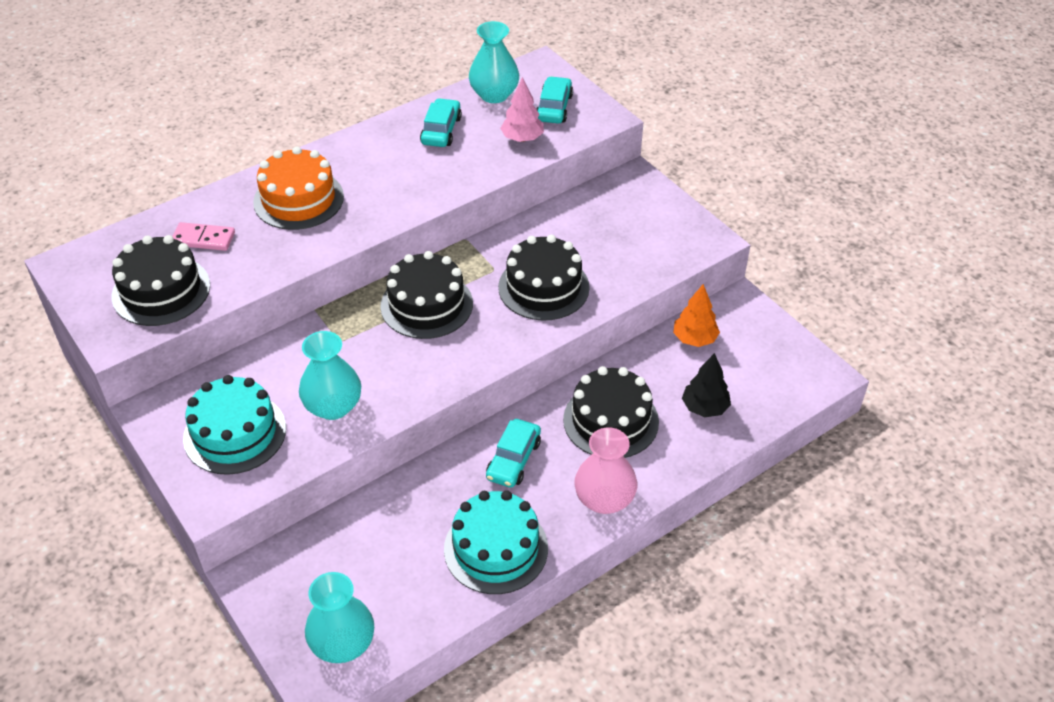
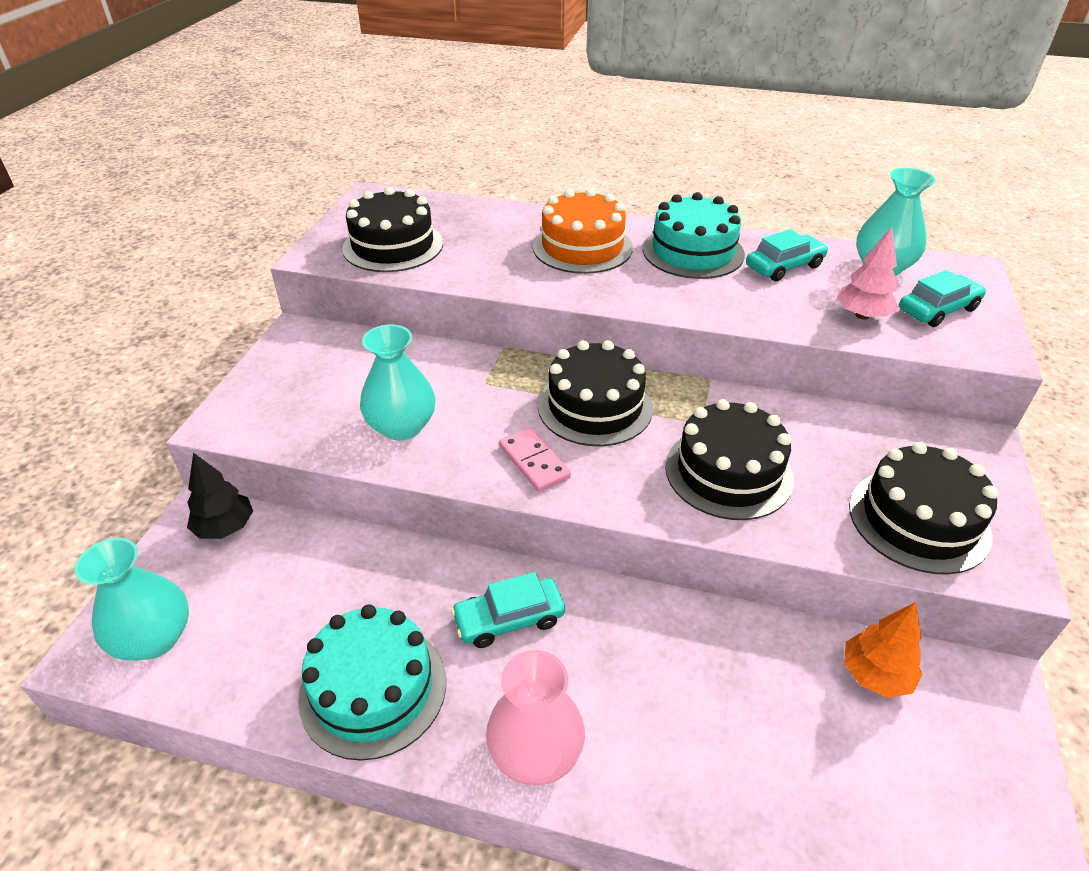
camera: 50 degrees right, 5 degrees down
pink domino [172,222,235,251] -> pink domino moved to [499,428,571,492]
turquoise cake [183,375,286,475] -> turquoise cake moved to [643,192,745,279]
black cake [563,366,659,458] -> black cake moved to [849,442,999,575]
black tree [682,353,731,417] -> black tree moved to [187,453,253,539]

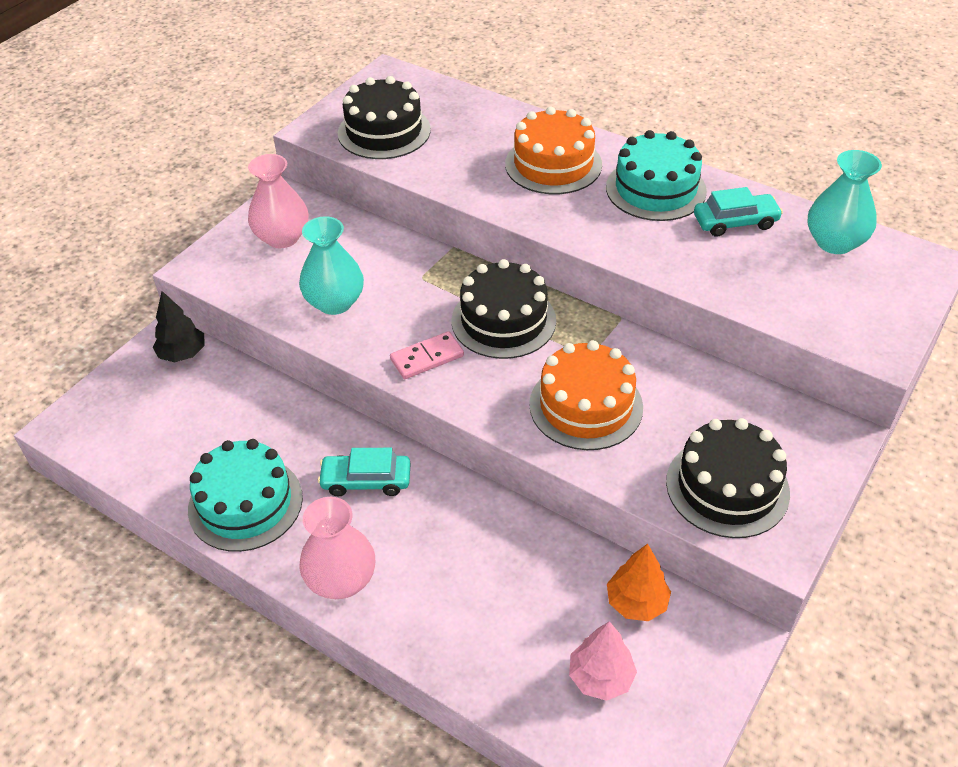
camera: 20 degrees right, 5 degrees up
turquoise vase [74,538,189,661] -> none
pink domino [499,428,571,492] -> pink domino turned 75 degrees clockwise [390,331,464,379]
black cake [665,399,794,520] -> orange cake [529,340,643,450]
pink tree [837,227,898,320] -> pink tree moved to [569,621,637,701]
turquoise car [899,270,986,327] -> none
none -> pink vase [248,154,308,248]

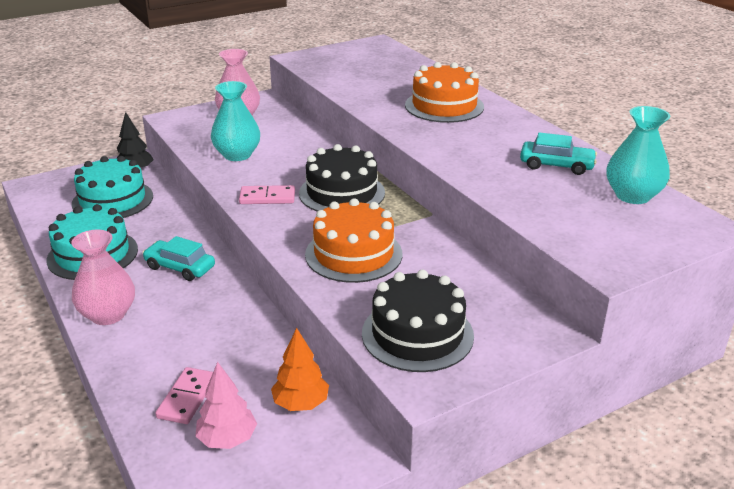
camera: 25 degrees right, 15 degrees down
black cake [338,76,431,159] -> none
turquoise cake [606,130,707,221] -> turquoise cake moved to [71,156,153,218]
none -> pink domino [155,367,213,424]

